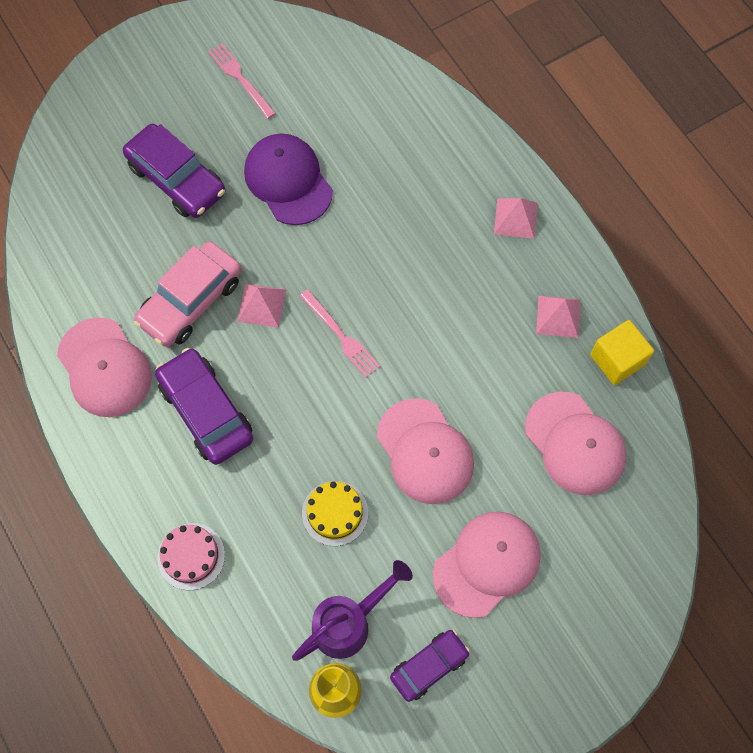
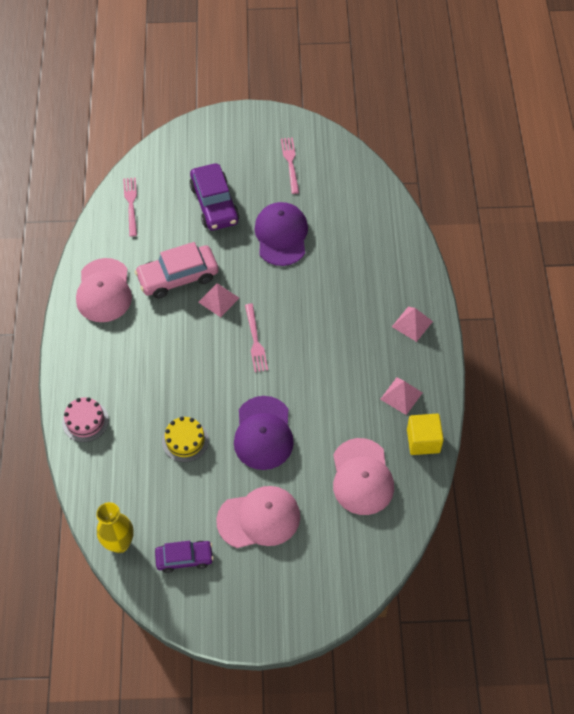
camera: 30 degrees right, 10 degrees down
purple car [155,348,253,465] -> none
purple watering can [292,560,413,661] -> none
pink cap [377,398,474,504] -> purple cap [234,396,294,470]
none -> pink fork [123,177,137,237]

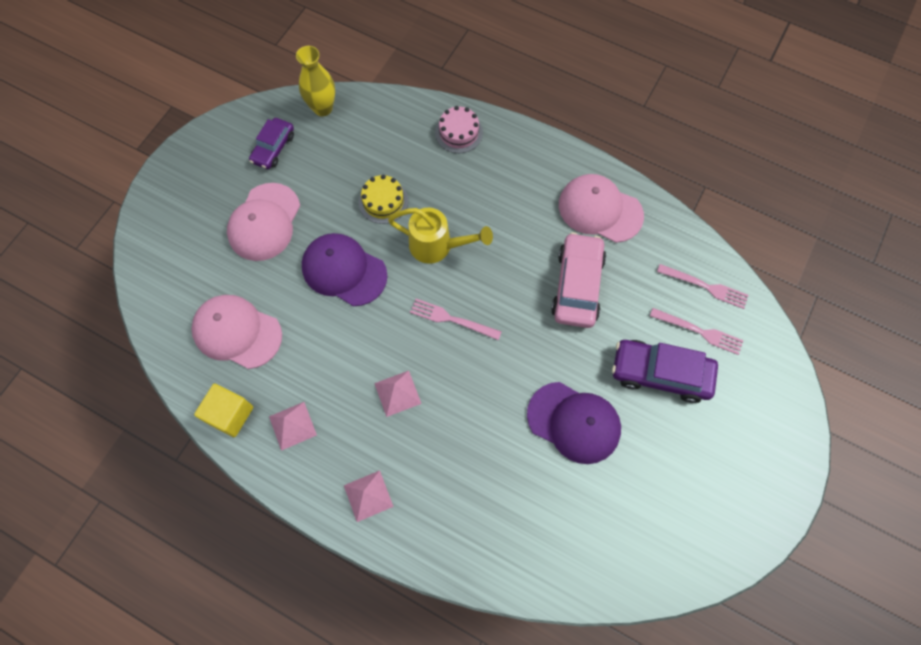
camera: 120 degrees right, 10 degrees up
pink pyramid [198,283,239,317] -> pink pyramid moved to [374,371,421,417]
pink fork [281,137,299,194] -> pink fork moved to [650,308,744,355]
none -> yellow watering can [388,208,493,264]

